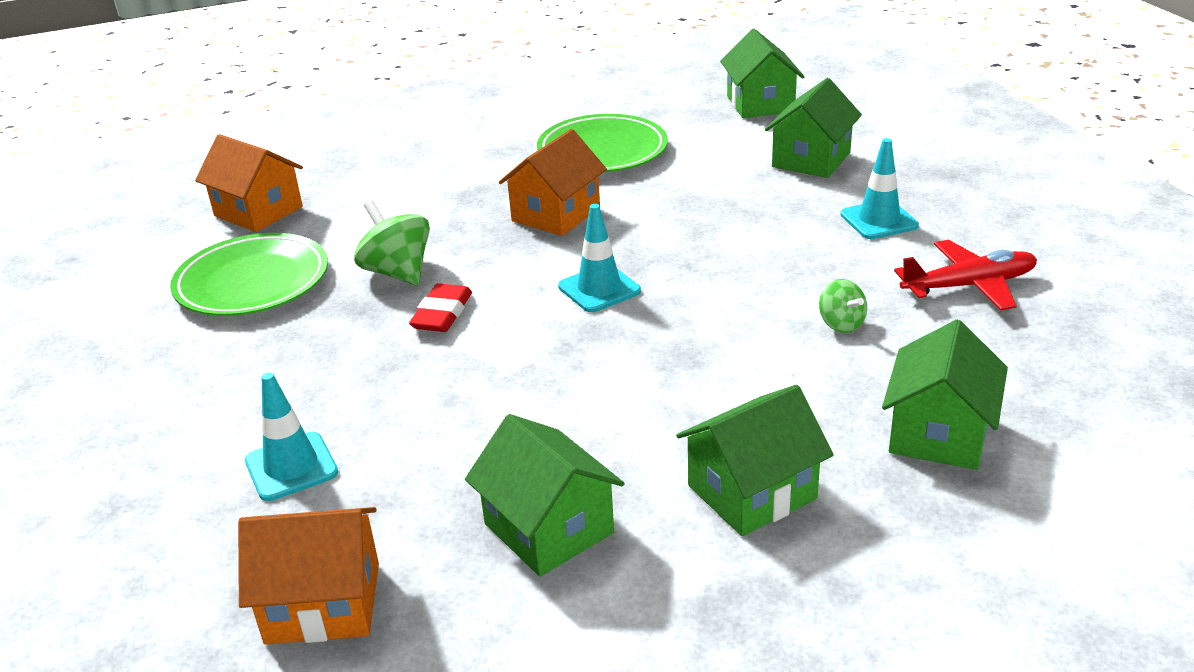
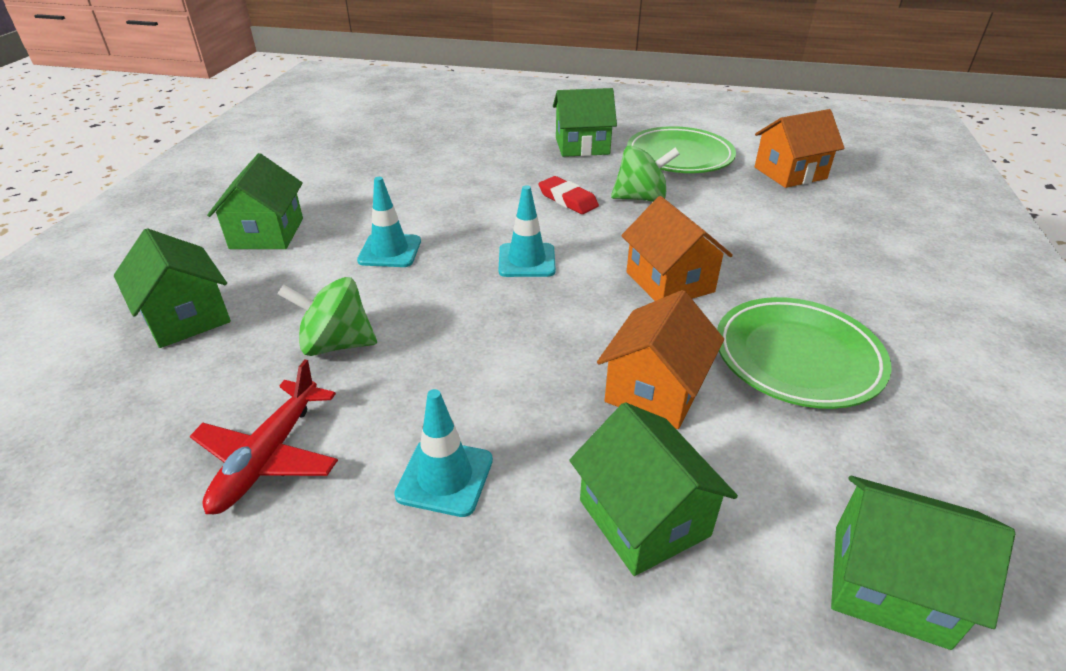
camera: 120 degrees right, 5 degrees up
orange house [238,507,379,644] -> orange house moved to [597,290,724,429]
turquoise traffic cone [245,373,338,501] -> turquoise traffic cone moved to [357,177,421,267]
green house [465,414,625,577] -> green house moved to [553,88,617,157]
green spinning top [819,279,867,333] -> green spinning top [277,277,377,356], size x1.70

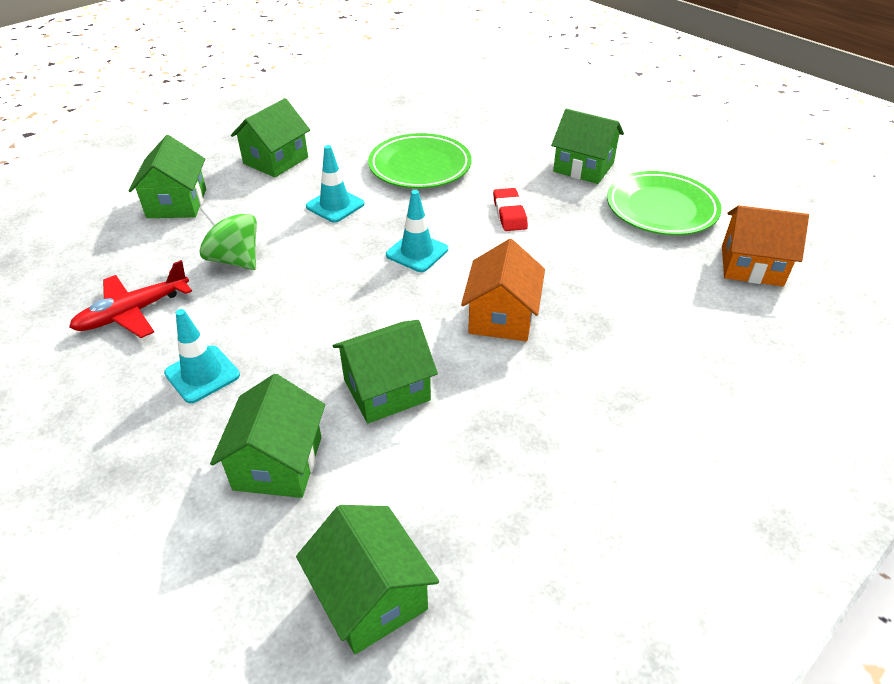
camera: 35 degrees right, 5 degrees up
orange house [597,290,724,429] -> green house [333,320,438,424]
green spinning top [611,145,680,202] -> none
green plate [717,297,892,409] -> green plate moved to [368,133,472,189]

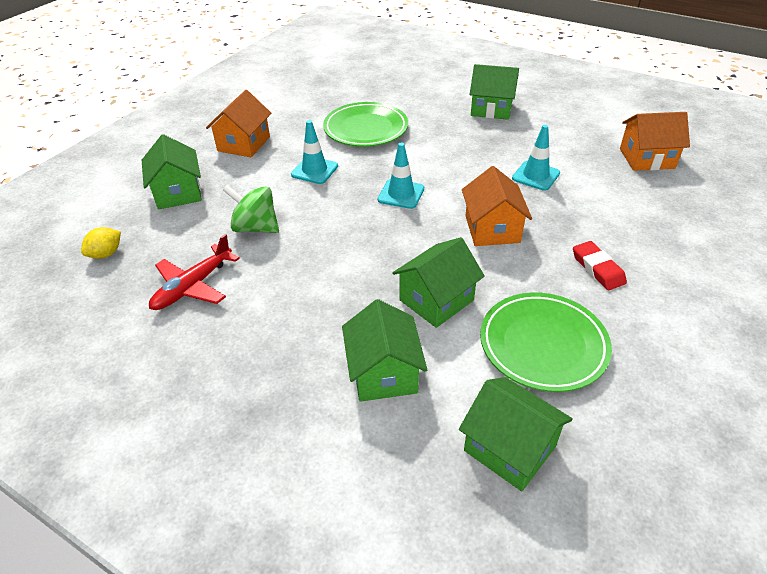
camera: 15 degrees left, 0 degrees up
turquoise traffic cone [164,309,240,403] -> turquoise traffic cone moved to [512,125,560,191]
green house [231,98,310,177] -> orange house [206,90,271,157]
red eraser [493,188,528,231] -> red eraser moved to [573,241,627,290]
green plate [607,171,722,235] -> green plate moved to [480,292,612,392]
none -> yellow lemon [81,227,121,259]

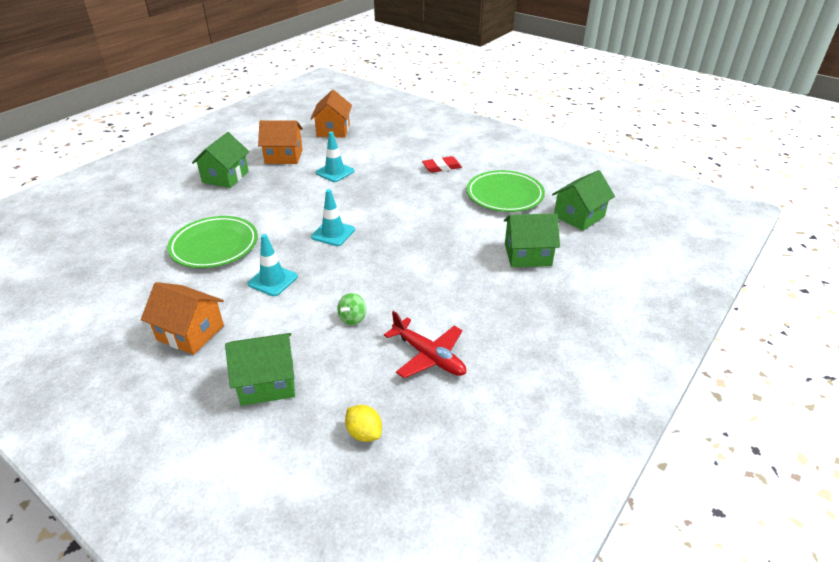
camera: 85 degrees left, 5 degrees down
green spinning top [223,185,279,233] -> green spinning top [337,293,366,325], size x0.59
green house [392,237,485,328] -> none
orange house [462,166,532,246] -> orange house moved to [258,120,303,164]

